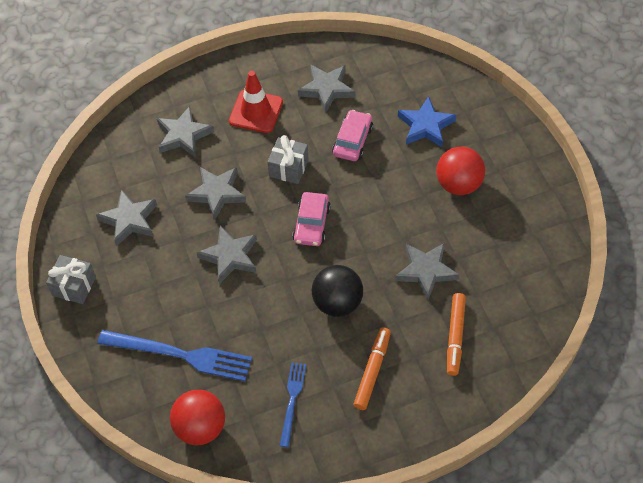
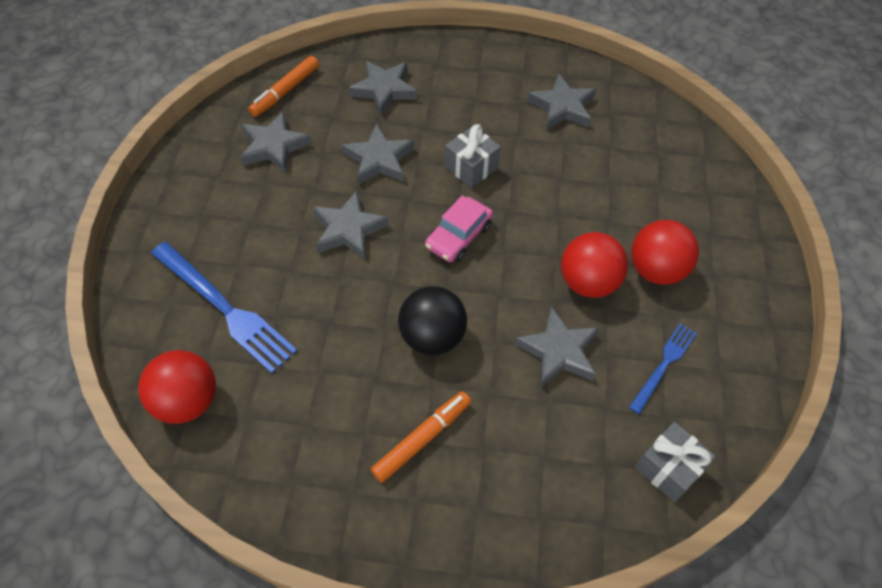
camera: 25 degrees right, 0 degrees up
grey gift [46,255,96,304] -> grey gift moved to [635,422,716,502]
red traffic cone [229,71,283,133] -> none
blue fork [280,362,306,447] -> blue fork moved to [629,323,697,414]
pink car [332,110,373,161] -> none
blue star [398,96,456,147] -> none
orange marker [447,293,466,376] -> orange marker moved to [248,56,319,117]
none -> red ball [561,232,628,298]

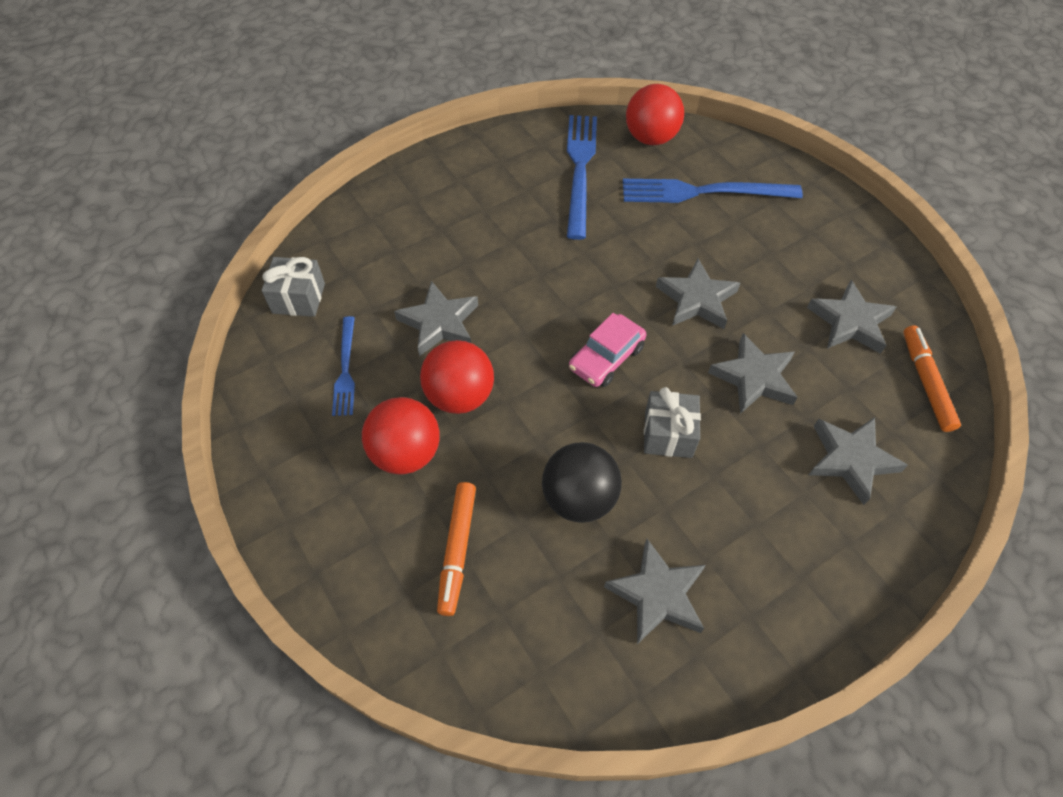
camera: 140 degrees right, 0 degrees up
orange marker [371,391,471,483] -> orange marker moved to [437,482,476,616]
black ball [398,286,467,355] -> black ball moved to [542,442,622,523]
pink car [425,196,493,262] -> pink car turned 135 degrees counterclockwise [569,313,646,387]
none -> blue fork [567,115,597,240]

